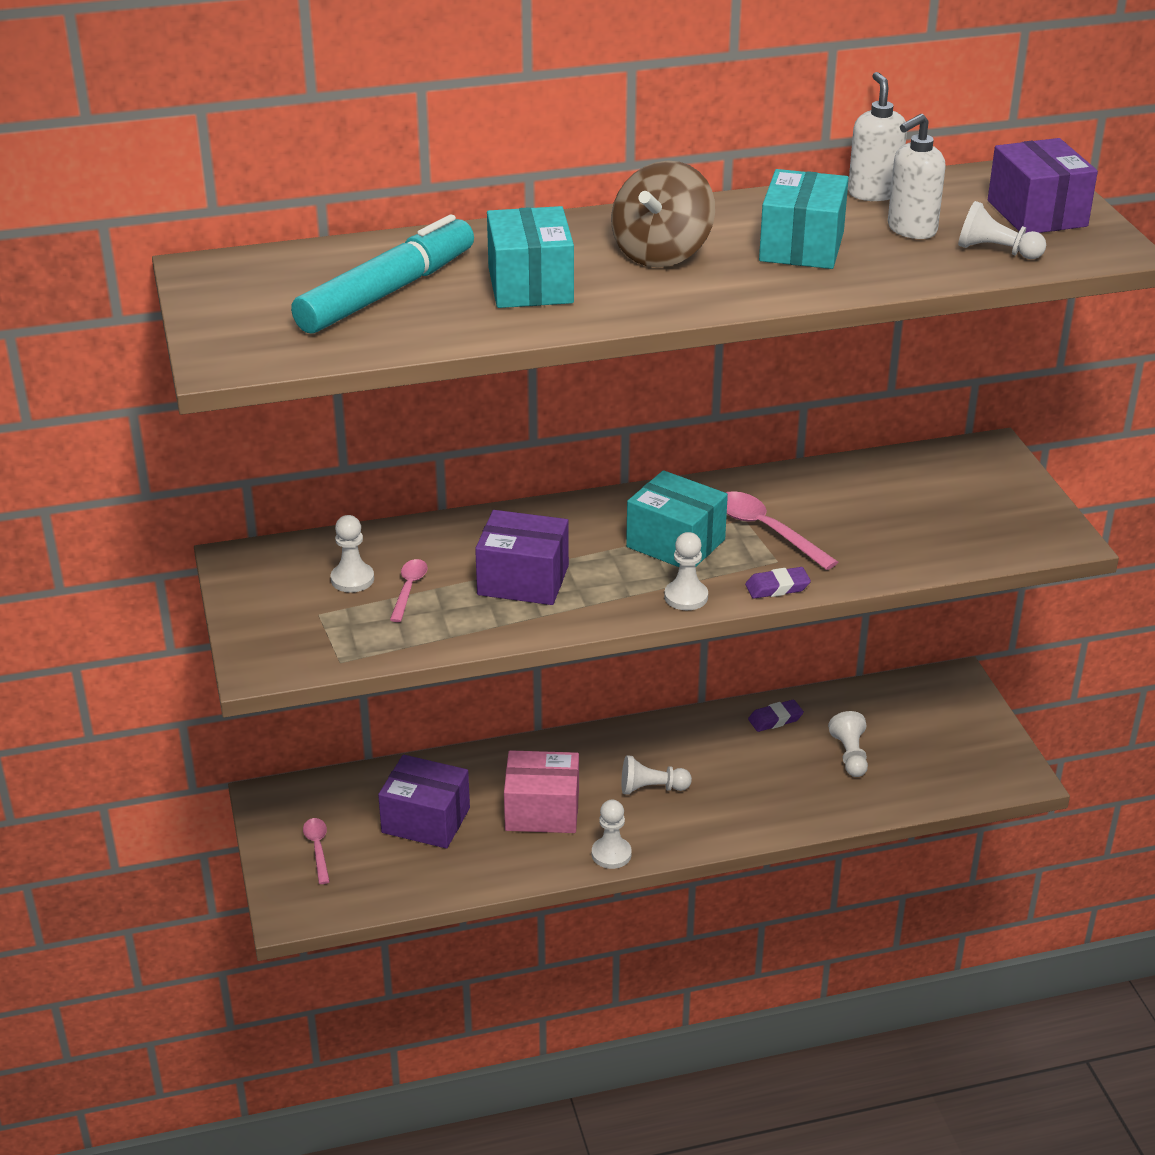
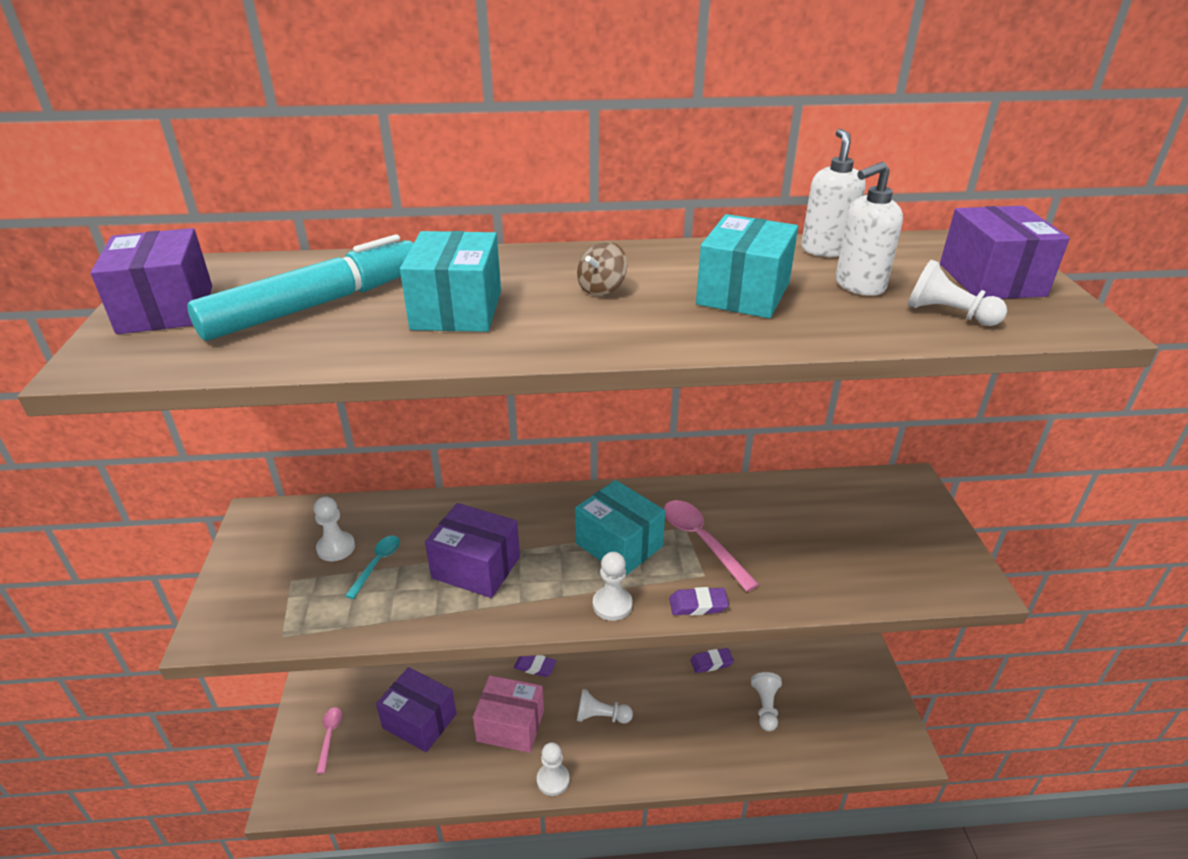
camera: 10 degrees right, 0 degrees up
pink spoon [390,559,428,622] -> turquoise spoon [345,536,400,599]
brown spinning top [611,160,715,267] -> brown spinning top [577,242,627,296], size x0.52
none -> purple box [90,228,212,334]
none -> purple eraser [514,655,556,677]

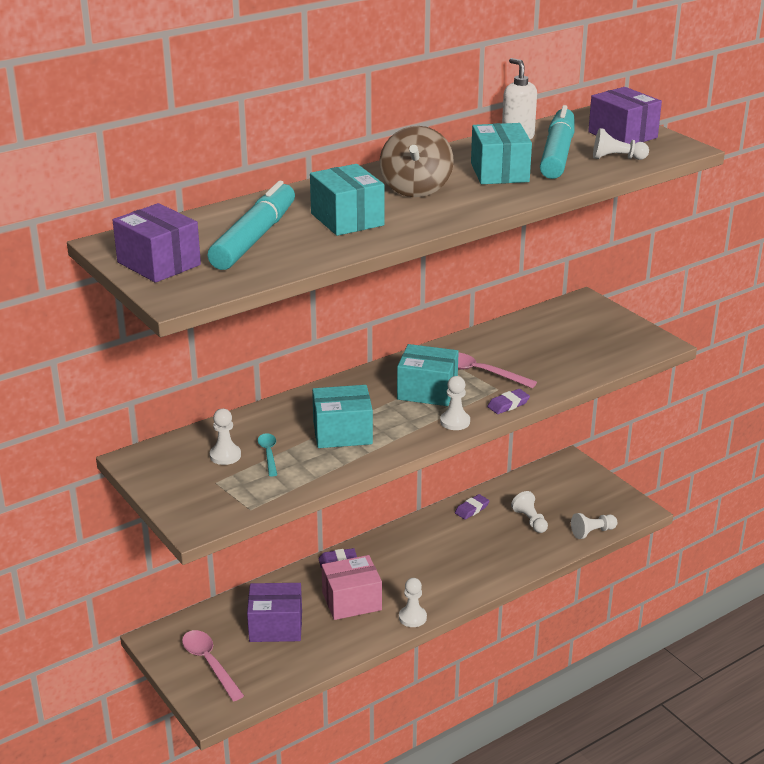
camera: 30 degrees left, 5 degrees down
pink spoon [316,707,342,774] -> pink spoon [182,630,244,701], size x1.63
purple box [425,503,520,598] -> turquoise box [312,385,373,448]
brown spinning top [577,242,627,296] -> brown spinning top [380,126,454,197], size x1.93
white pawn [577,689,633,724] -> white pawn moved to [571,513,617,539]
white soap dispenser [836,162,903,296] -> turquoise marker [540,105,574,179]

